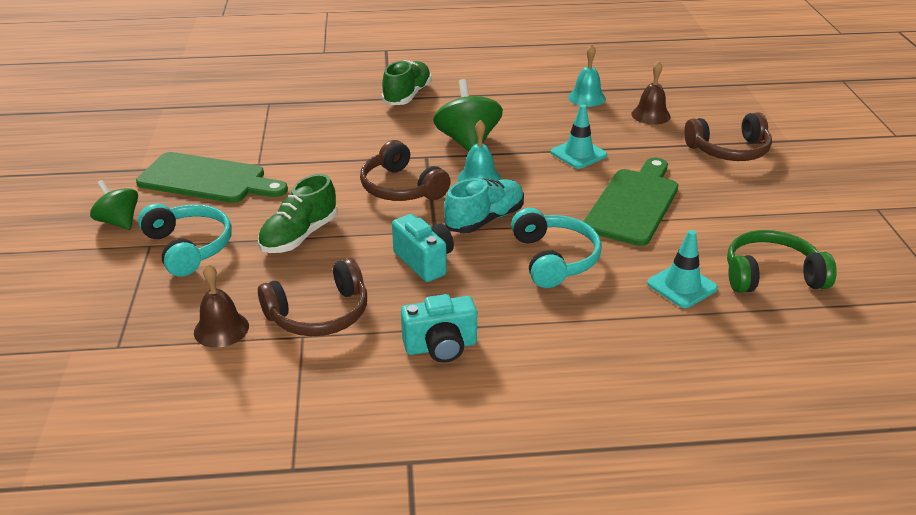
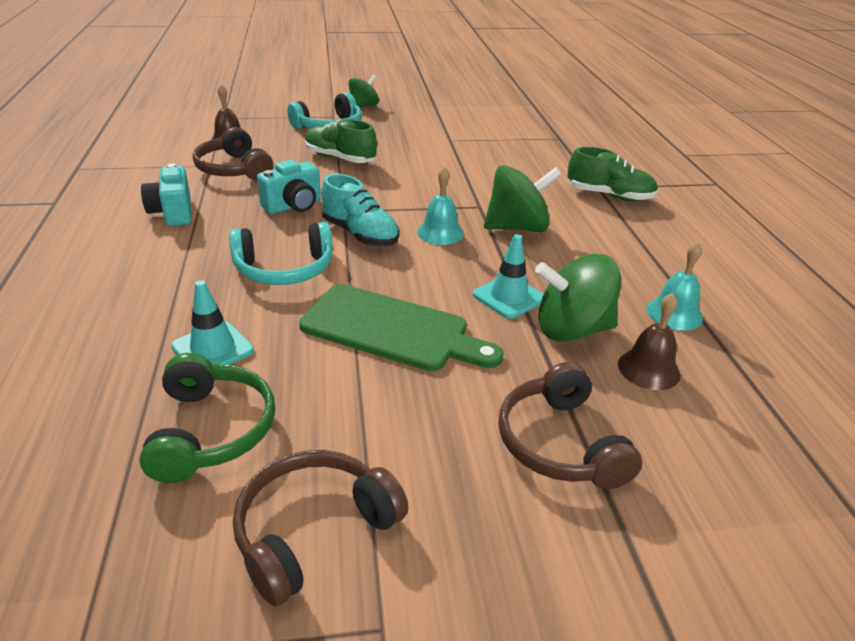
camera: 85 degrees right, 0 degrees up
green cutting board [136,152,288,203] -> none
brown headphones [360,140,451,201] -> brown headphones moved to [233,450,408,606]
none -> green spinning top [535,253,621,342]

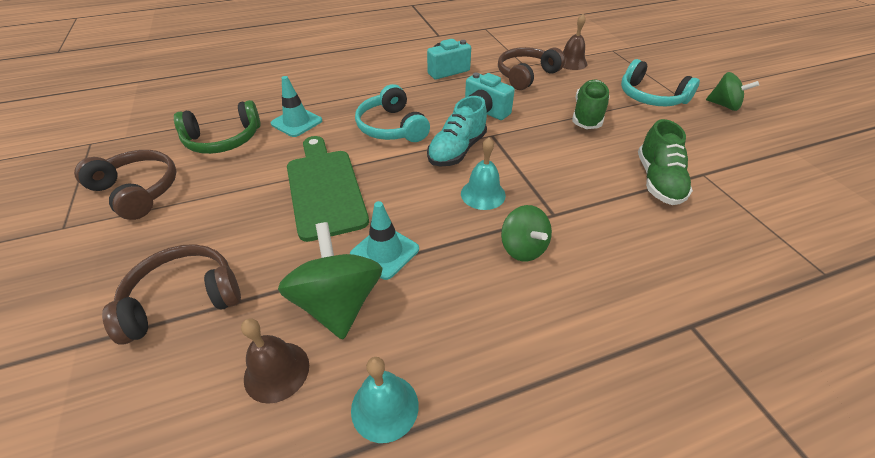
camera: 80 degrees right, 10 degrees up
green cutting board [299,284,504,371] -> green cutting board turned 150 degrees clockwise [287,136,369,242]
green spinning top [484,165,561,232] -> green spinning top [501,205,552,261], size x0.64
green shoe [567,147,658,201] -> green shoe moved to [638,119,693,205]

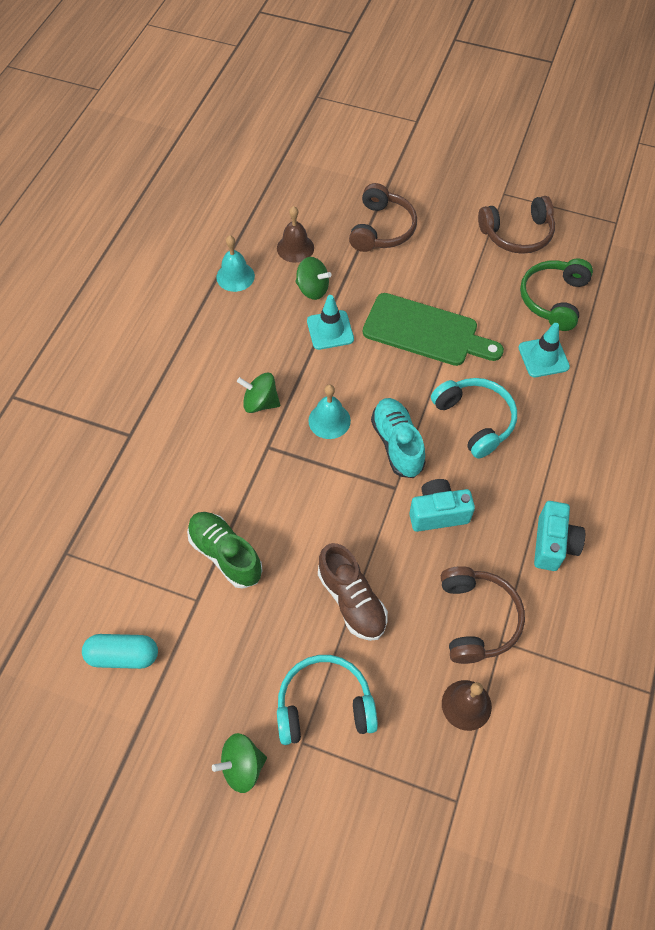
camera: 130 degrees right, 15 degrees up
green spinning top [278,222,382,340] -> green spinning top [295,257,331,300], size x0.64
turquoise headphones [355,84,430,142] -> turquoise headphones turned 45 degrees clockwise [431,378,517,459]
green shoe [572,79,610,129] -> brown shoe [318,543,388,641]
none -> turquoise capsule [82,634,158,669]

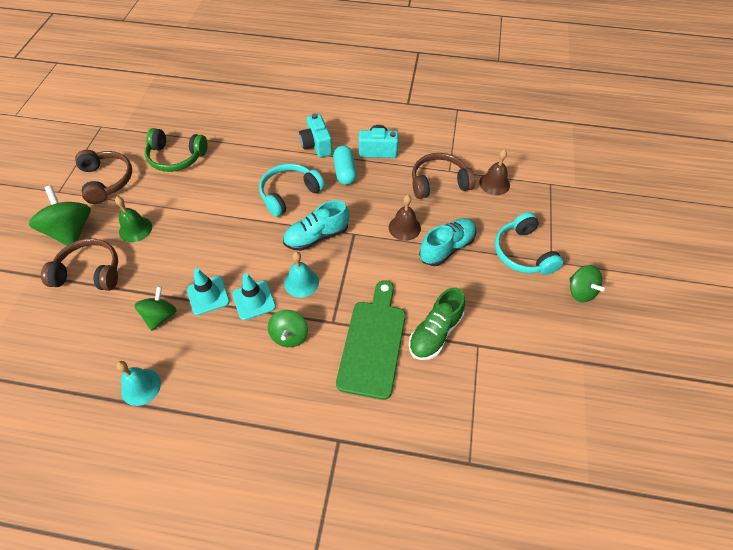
camera: 100 degrees left, 5 degrees down
turquoise capsule [82,634,158,669] -> turquoise capsule moved to [333,146,357,185]
brown bell [277,206,314,263] -> brown bell moved to [389,195,421,241]
brown shoe [318,543,388,641] -> turquoise shoe [419,218,476,266]
green cutting board [363,293,504,366] -> green cutting board moved to [336,280,406,400]
turquoise camera [409,479,475,532] -> turquoise camera moved to [299,114,332,158]
turquoise traffic cone [518,323,570,377] -> turquoise traffic cone moved to [232,273,276,320]
none -> green spinning top [29,185,91,246]
none -> green bell [115,196,152,242]

